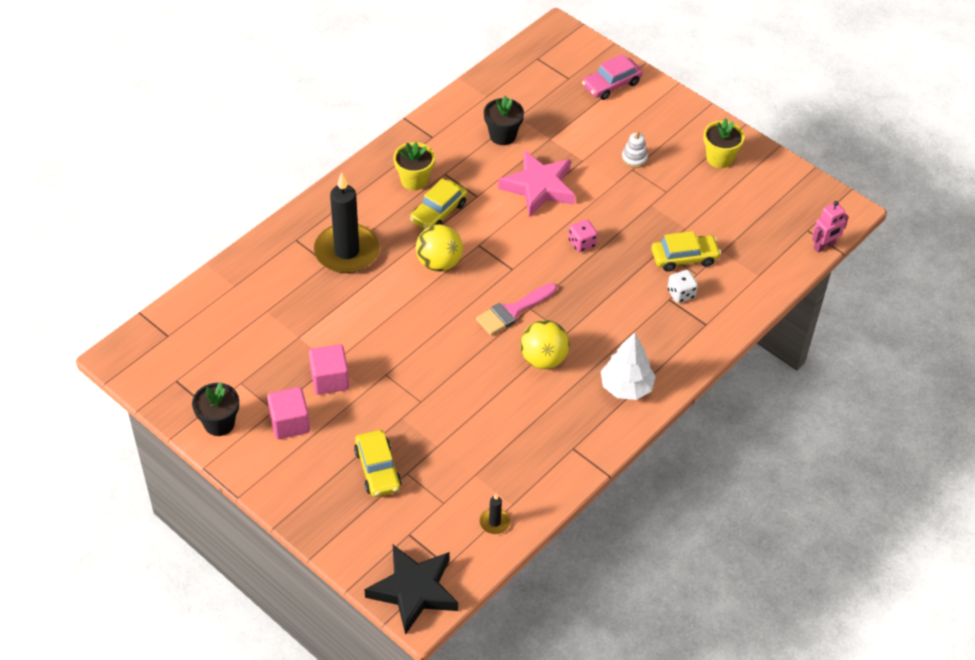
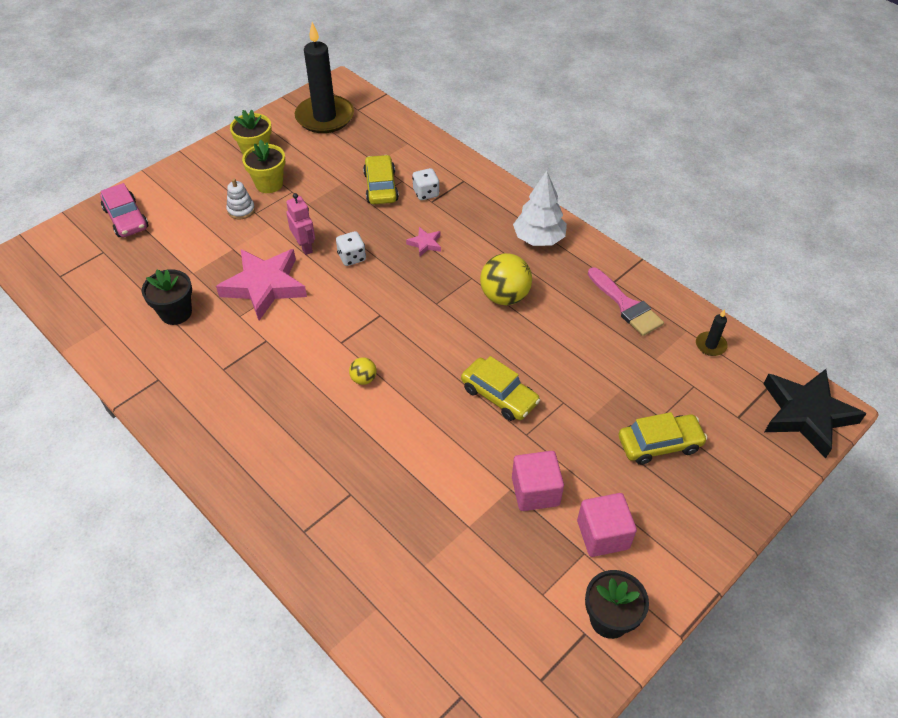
camera: 85 degrees left, 0 degrees up
black candle [314,173,379,273] -> black candle moved to [295,22,354,133]
yellow flower pot [393,142,435,190] -> yellow flower pot moved to [242,140,285,193]
yellow car [410,178,468,230] -> yellow car moved to [461,356,540,421]
yellow ball [416,224,463,272] -> yellow ball [349,357,377,385], size x0.50
pink brush [476,283,557,335] -> pink brush moved to [588,267,664,336]
pink dice [568,219,598,252] -> white dice [336,231,366,266]
pink robot [812,201,849,253] -> pink robot moved to [286,193,315,255]
none -> pink star [406,227,441,256]

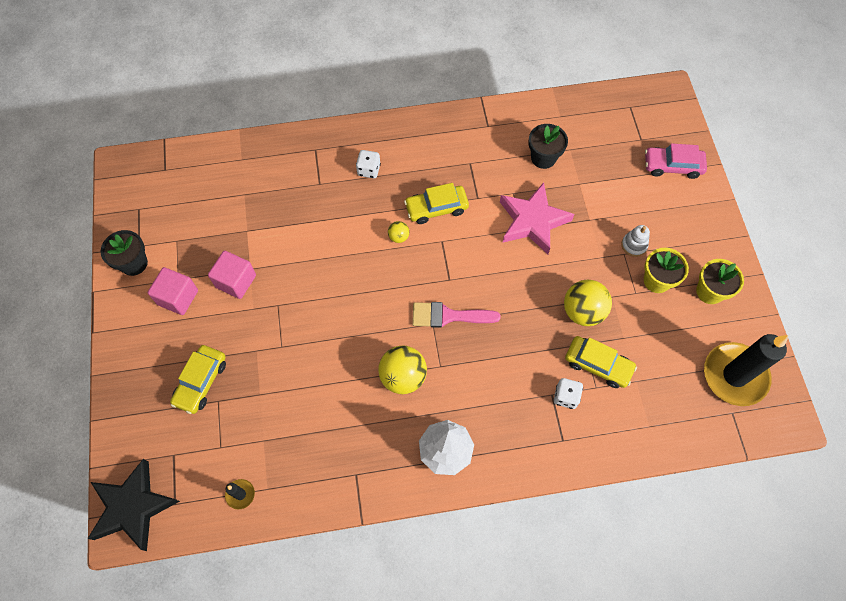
camera: 125 degrees right, 15 degrees up
pink robot [286,193,315,255] -> none
white dice [336,231,366,266] -> white dice moved to [356,150,381,178]
pink star [406,227,441,256] -> none
yellow car [461,356,540,421] -> yellow car moved to [404,183,469,224]
pink brush [588,267,664,336] -> pink brush moved to [412,302,501,328]
none -> yellow ball [564,280,612,326]

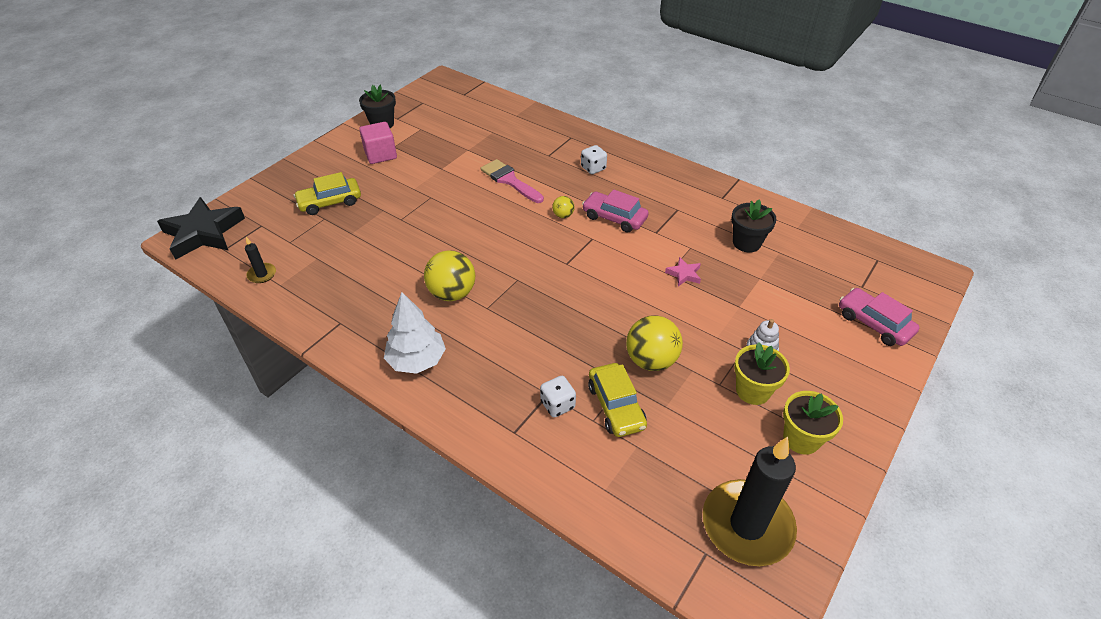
camera: 45 degrees right, 20 degrees down
pink cube [208,251,256,299] -> none
yellow car [404,183,469,224] -> pink car [582,189,649,233]
pink brush [412,302,501,328] -> pink brush moved to [481,159,544,203]
pink star [500,182,575,254] -> pink star [665,257,701,286], size x0.43

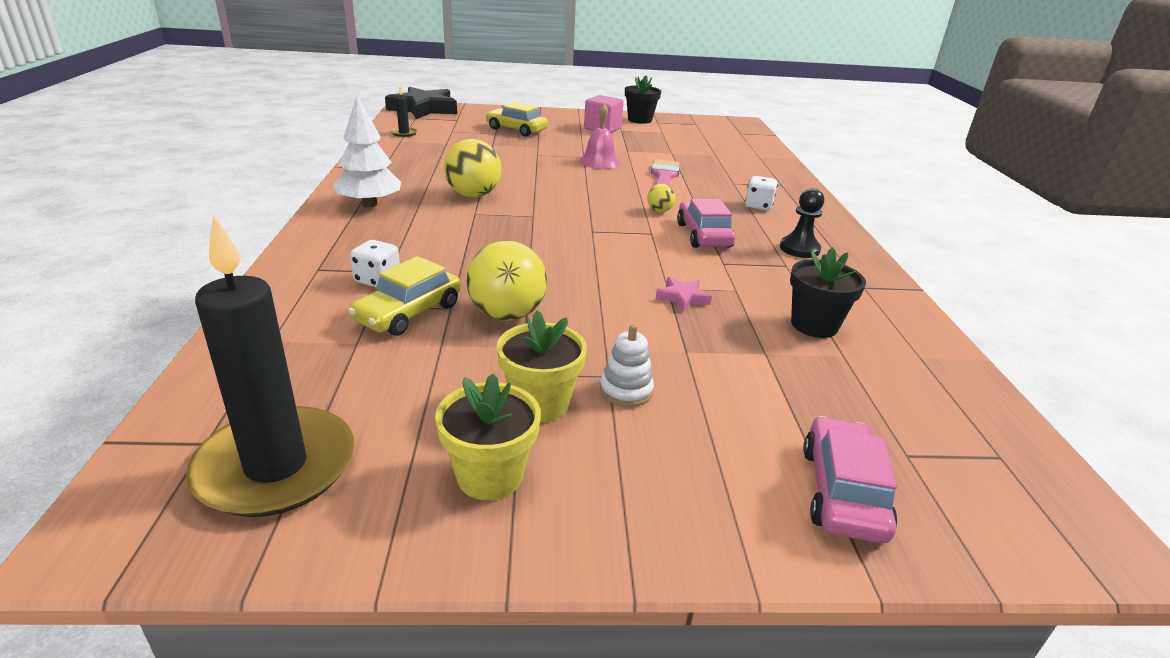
camera: 50 degrees right, 15 degrees down
none -> pink bell [579,103,620,169]
none -> black pawn [780,188,824,258]

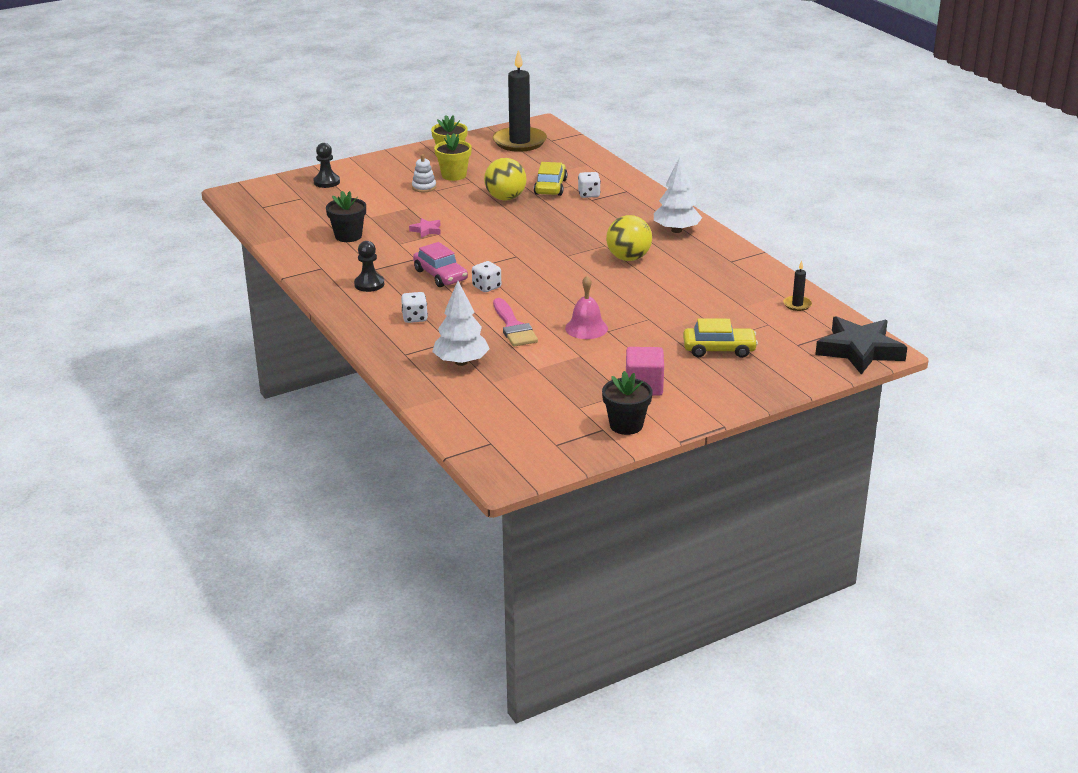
camera: 155 degrees right, 0 degrees up
yellow ball [647,184,676,212] -> white dice [472,261,501,292]
pink car [803,416,897,543] -> black pawn [313,143,340,188]
none -> white tree [432,281,490,366]

